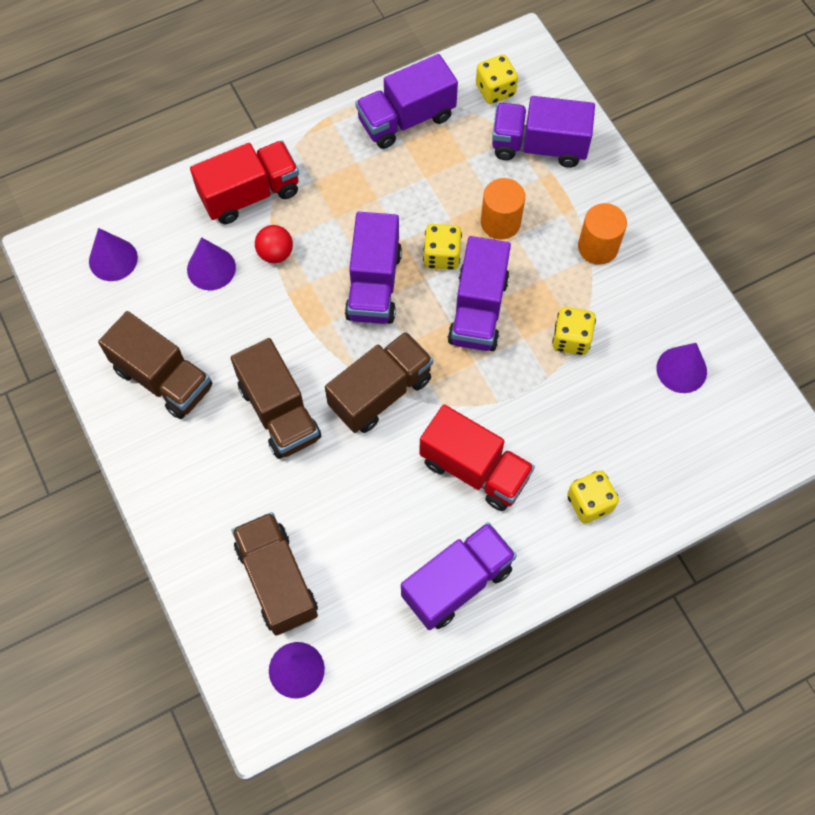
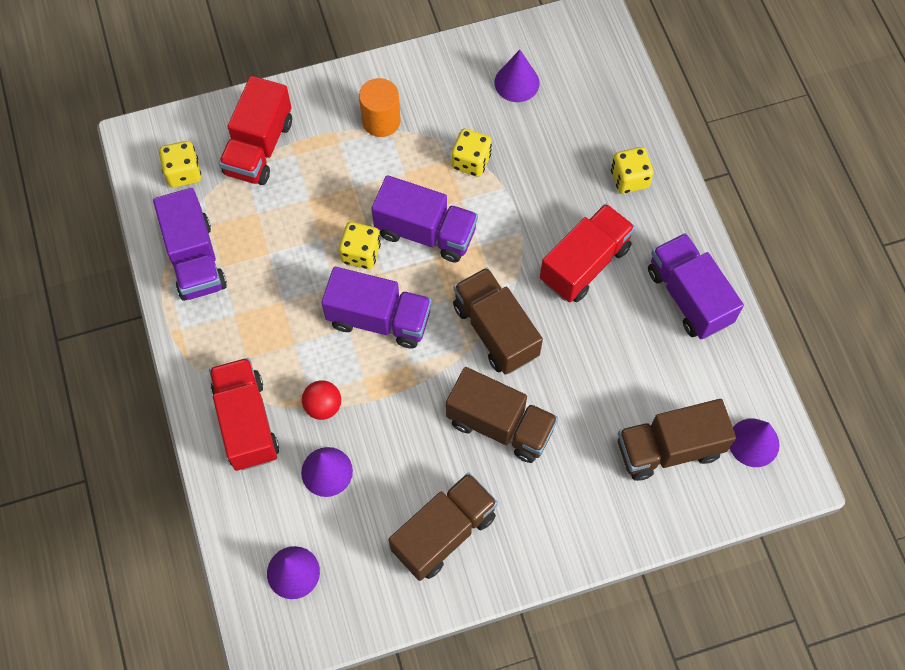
camera: 80 degrees left, 0 degrees up
brown truck [231,338,321,459] -> brown truck turned 45 degrees clockwise [446,367,558,463]
orange cylinder [481,178,525,240] -> none
purple truck [492,96,595,168] -> red truck [219,76,292,185]

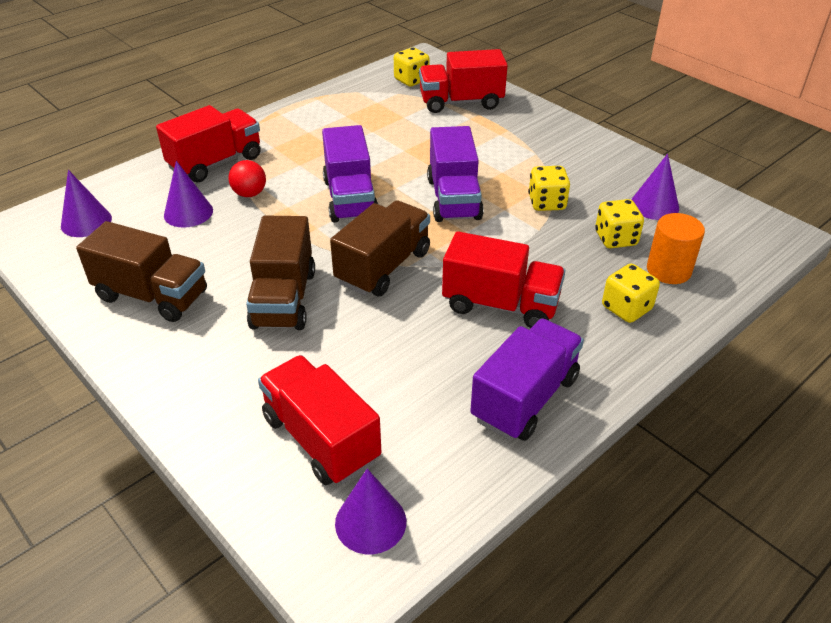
camera: 65 degrees right, 25 degrees down
purple truck [153,188,227,301] -> none
yellow dice [339,222,381,269] -> yellow dice moved to [595,199,644,248]
orange cylinder [359,78,401,137] -> orange cylinder moved to [647,213,705,284]
brown truck [618,399,736,481] -> red truck [258,355,381,485]

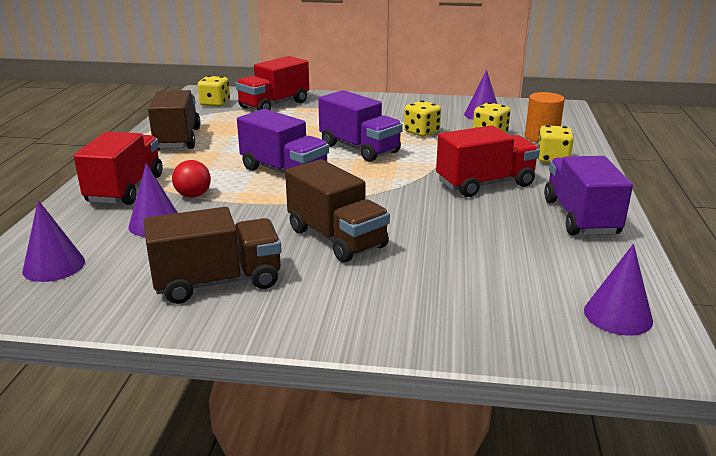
camera: 40 degrees left, 15 degrees down
red truck [258,355,381,485] -> none
brown truck [330,200,430,296] -> brown truck moved to [148,90,201,150]

